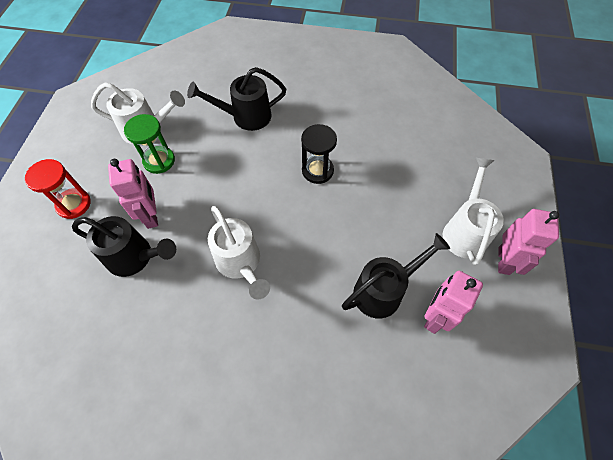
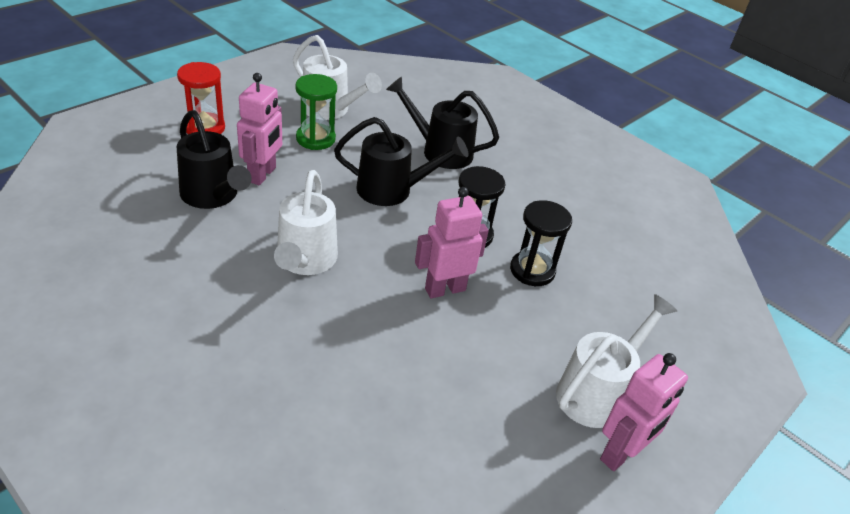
camera: 30 degrees right, 20 degrees down
black watering can [342,233,450,319] -> black watering can moved to [334,117,468,206]
pink robot [424,271,483,334] -> pink robot moved to [415,187,489,298]
none -> black hourglass [510,200,572,286]

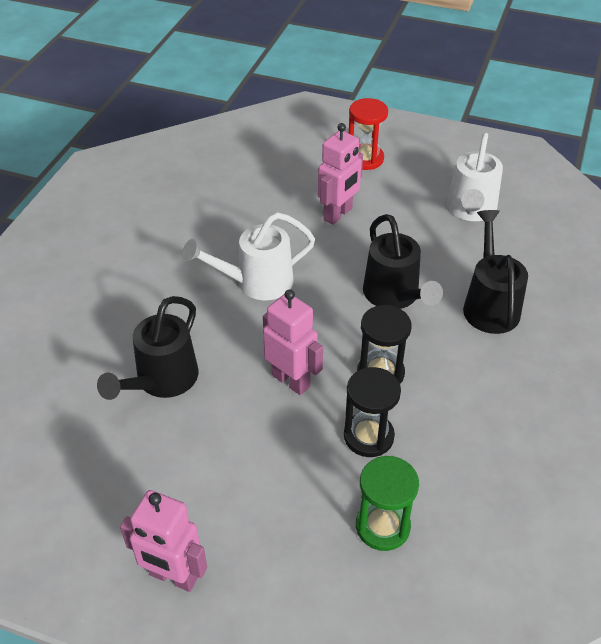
camera: 70 degrees right, 5 degrees up
black watering can [176,110,252,209] -> black watering can moved to [97,296,198,400]
pink robot [237,73,282,185] -> pink robot turned 45 degrees counterclockwise [318,123,363,225]
green hourglass [295,74,337,150] -> green hourglass moved to [356,456,419,551]
white watering can [556,294,677,428] -> none

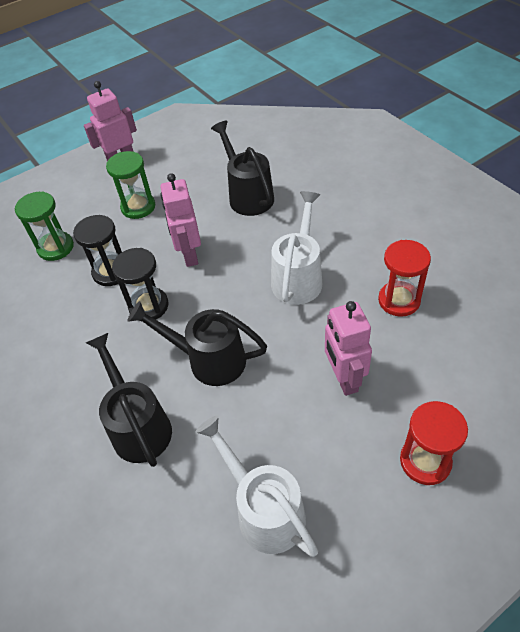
camera: 130 degrees right, 5 degrees up
pink robot [263,290,323,395] -> pink robot turned 90 degrees clockwise [161,173,201,267]
black watering can [463,210,528,334] -> black watering can turned 150 degrees counterclockwise [86,333,172,467]
none -> green hourglass [106,151,155,219]
none -> red hourglass [378,240,431,317]

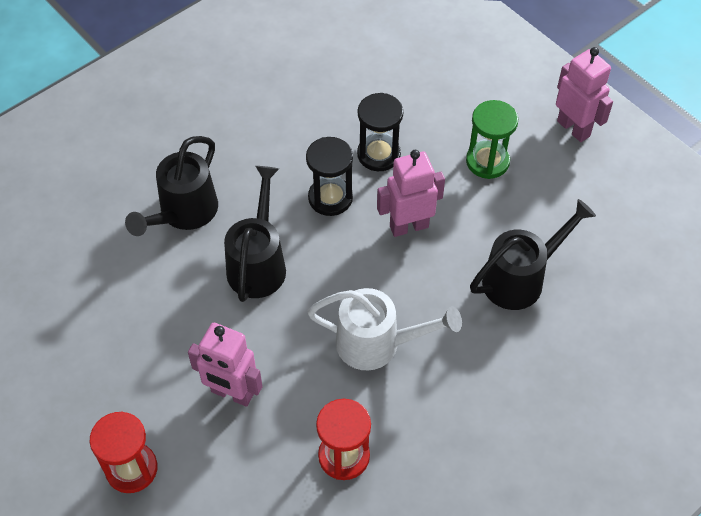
camera: 80 degrees right, 5 degrees up
green hourglass [15,191,74,261] -> none
black watering can [86,333,172,467] -> black watering can turned 150 degrees clockwise [125,136,218,236]
white watering can [196,415,318,557] -> none
pink robot [325,301,372,396] -> pink robot turned 135 degrees counterclockwise [188,323,263,407]

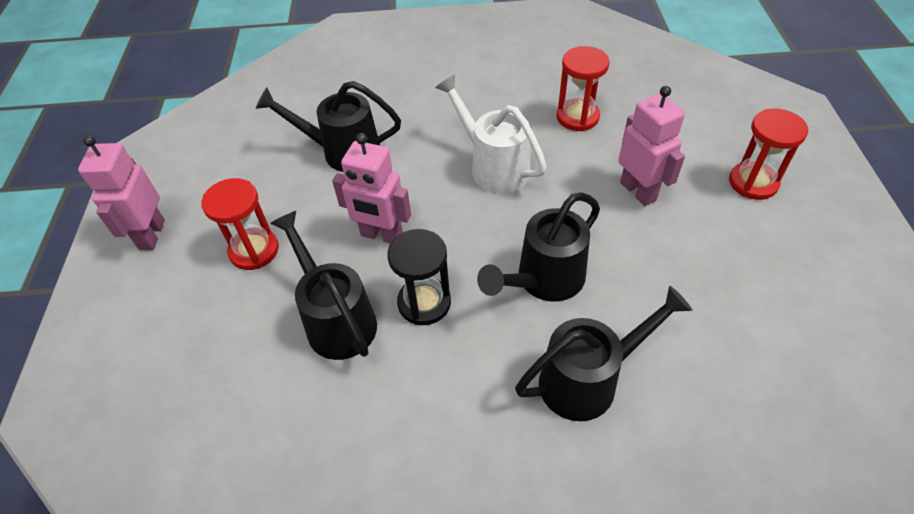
camera: 140 degrees left, 5 degrees down
black hourglass [357,93,403,171] -> black watering can [270,211,377,360]
green hourglass [466,100,518,179] -> red hourglass [201,178,279,270]

